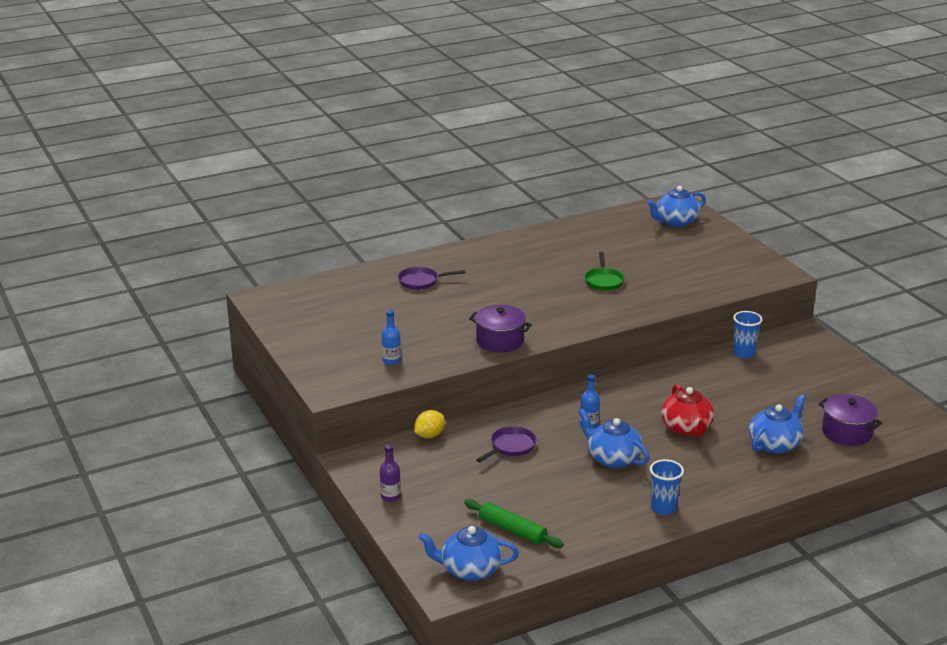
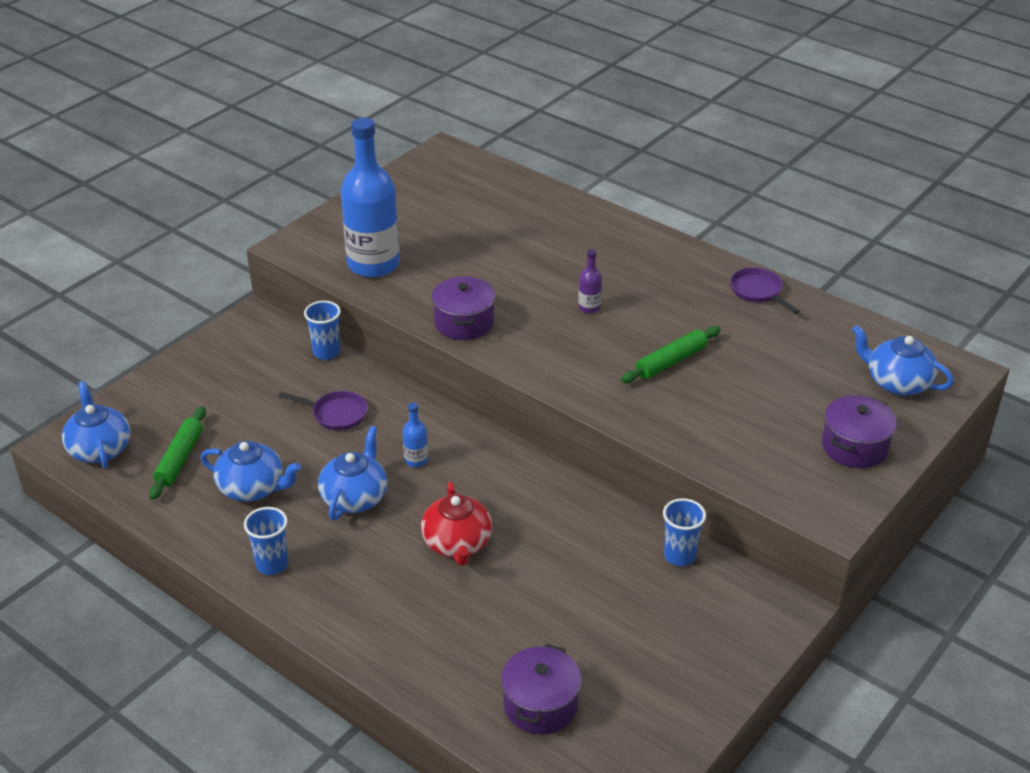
camera: 65 degrees right, 10 degrees up
purple bottle [380,444,401,502] -> purple bottle moved to [578,249,602,314]
blue bottle [382,310,401,365] -> blue bottle [341,117,400,278], size x2.45
purple pan [398,267,466,290] -> purple pan moved to [730,267,799,314]
yellow lemon [414,410,445,438] -> blue cup [304,301,341,360]
green pan [584,252,625,291] -> green rolling pin [621,326,721,383]
red teapot [661,384,714,437] -> red teapot turned 60 degrees counterclockwise [421,482,492,566]
blue teapot [749,394,806,454] -> blue teapot moved to [201,441,301,502]
none -> purple pot [822,395,897,468]

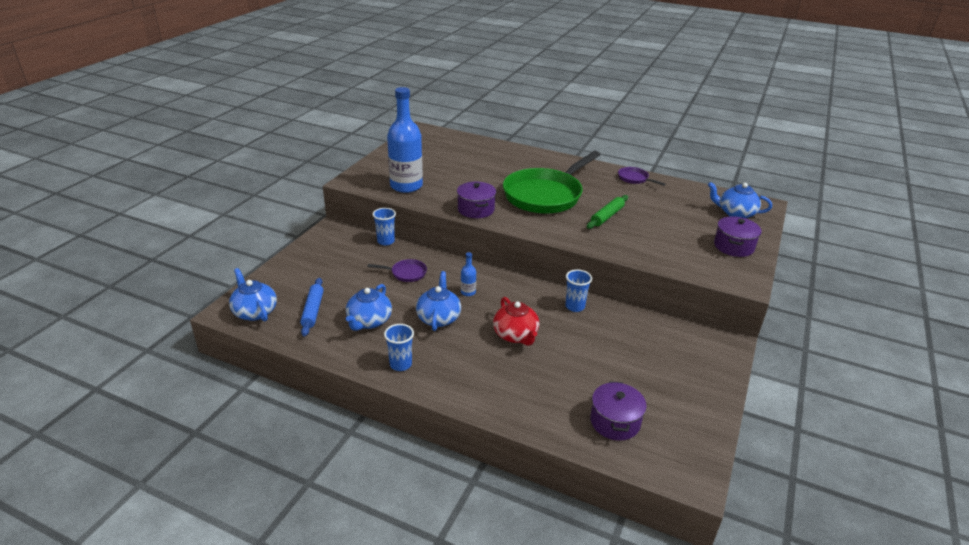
camera: 15 degrees left, 5 degrees down
green rolling pin [149,406,206,500] -> blue rolling pin [300,278,324,336]
blue teapot [201,441,301,502] -> blue teapot turned 105 degrees clockwise [346,284,392,331]
purple bottle [578,249,602,314] -> green pan [503,151,601,214]
blue cup [663,498,706,566] -> blue cup moved to [565,269,592,312]

